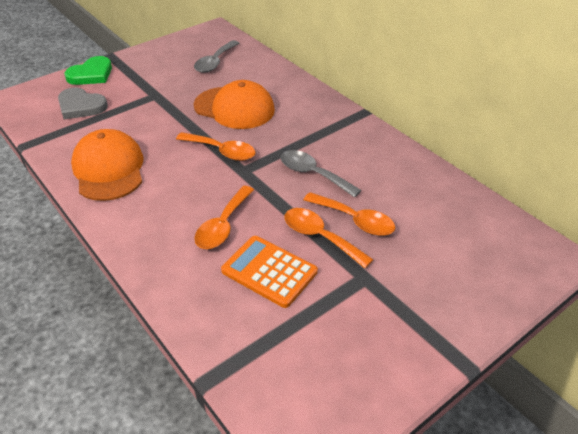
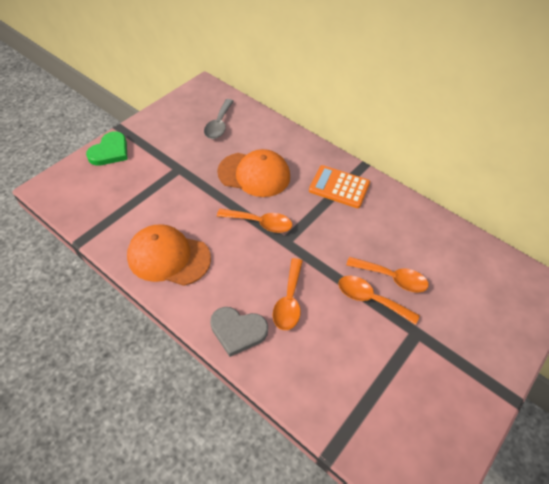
camera: 15 degrees left, 10 degrees up
grey heart [58,87,108,119] -> grey heart moved to [210,307,268,357]
orange cap [71,129,143,201] -> orange cap turned 45 degrees counterclockwise [127,224,211,286]
orange calculator [221,236,318,308] -> orange calculator moved to [309,165,370,208]
grey spoon [280,150,361,197] -> none

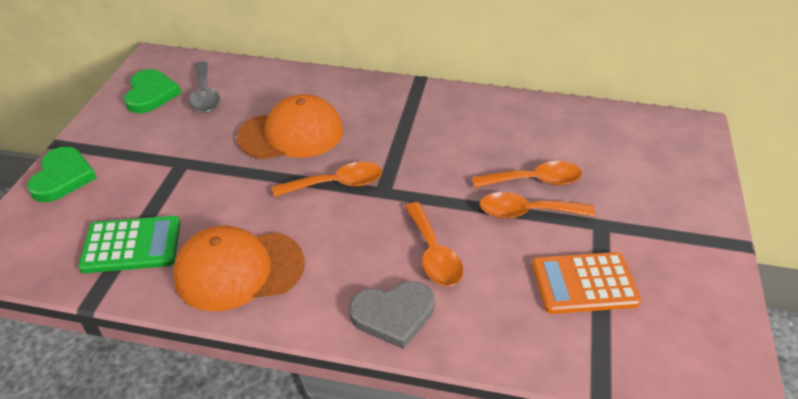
camera: 25 degrees left, 10 degrees down
orange calculator [309,165,370,208] -> orange calculator moved to [532,252,642,314]
none -> green calculator [78,216,181,273]
none -> green heart [124,69,181,113]

